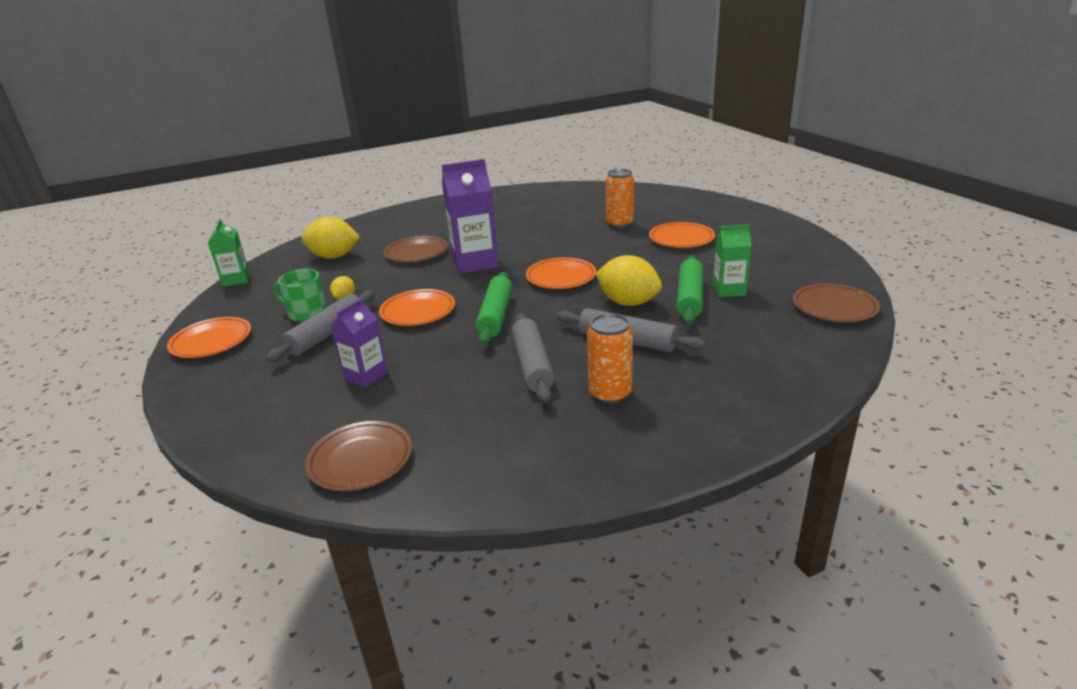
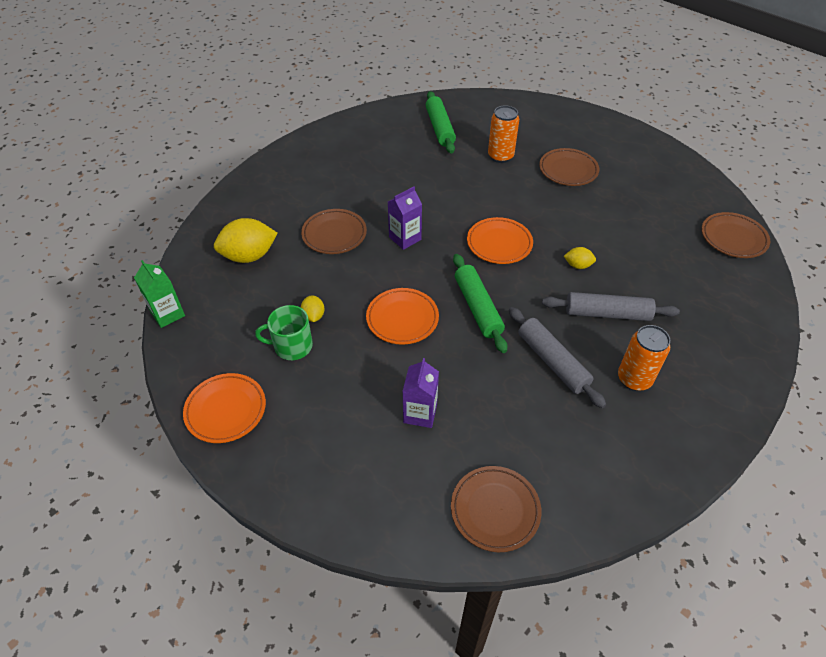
camera: 25 degrees left, 20 degrees up
grey rolling pin [266,290,375,362] -> none
purple carton [442,159,499,274] -> purple carton [388,186,422,250], size x0.59
yellow lemon [596,255,662,306] -> yellow lemon [564,247,596,269], size x0.50
orange plate [649,222,715,248] -> brown plate [539,148,599,186]
green rolling pin [676,256,703,325] -> green rolling pin moved to [426,91,456,154]
green carton [713,224,752,297] -> none

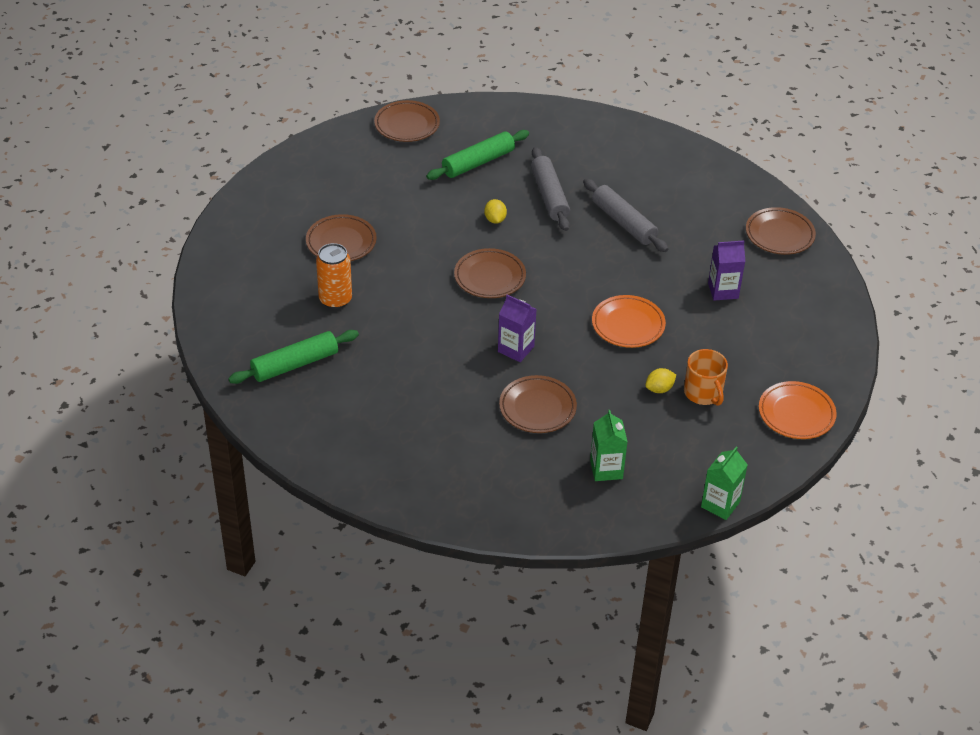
camera: 110 degrees left, 5 degrees down
yellow lemon [214,218,278,263] -> green carton [590,410,628,481]
green mug [255,305,313,360] -> orange mug [684,349,728,406]
green rolling pin [453,254,508,353] -> green rolling pin moved to [426,130,529,180]
orange plate [467,217,533,264] -> brown plate [454,248,526,298]
grey rolling pin [509,307,606,408] -> grey rolling pin turned 75 degrees counterclockwise [583,179,668,252]
orange can [618,325,670,391] -> none

